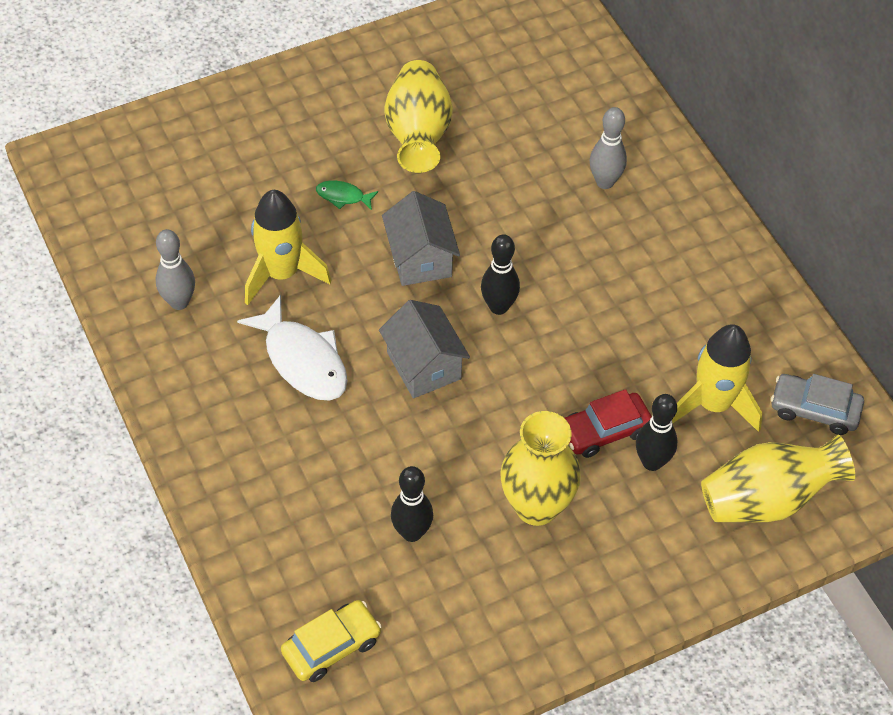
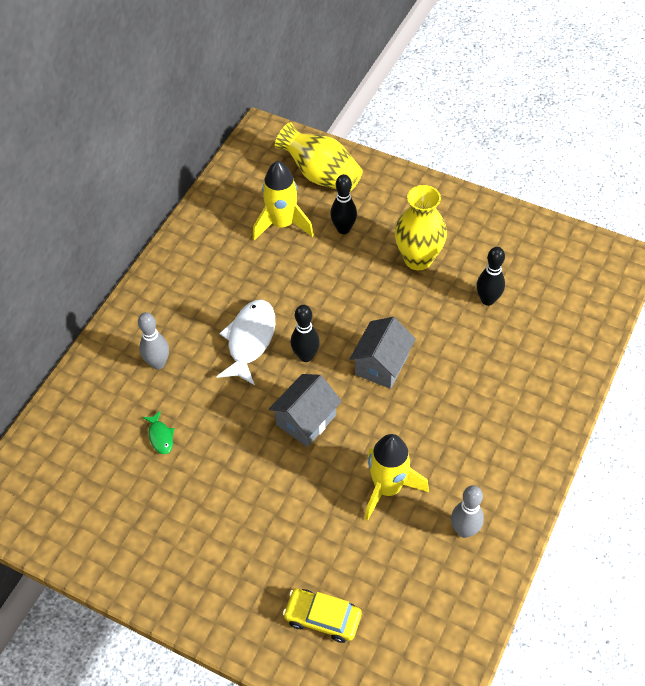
camera: 125 degrees left, 0 degrees up
white fish [237,295,348,401] -> white fish moved to [217,300,275,385]
yellow car [281,600,382,682] -> yellow car moved to [283,588,361,643]
green fish [316,181,378,210] -> green fish moved to [142,411,174,454]
yellow vase [384,60,453,173] -> none
red car [564,389,652,458] -> none
grey car [771,374,864,435] -> none

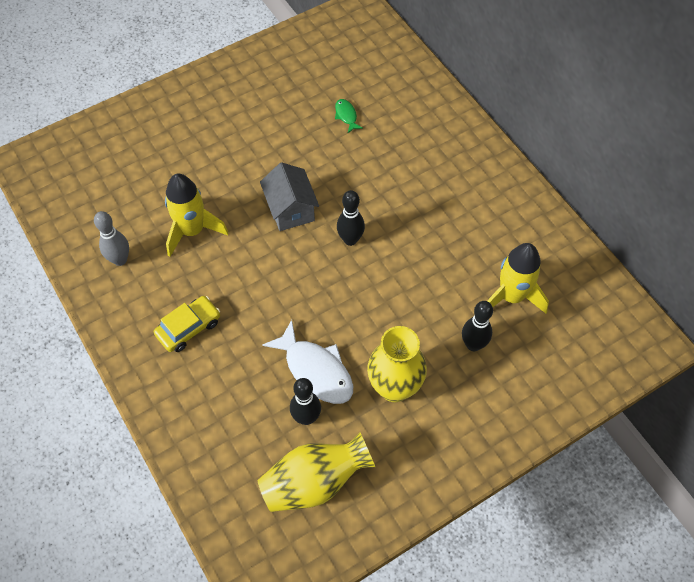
camera: 120 degrees right, 5 degrees up
grey bowling pin [138,312,169,369] -> none
green fish [142,411,174,454] -> green fish turned 60 degrees clockwise [335,99,363,133]
white fish [217,300,275,385] -> white fish moved to [262,320,353,404]
yellow vase [275,122,363,191] -> yellow vase moved to [258,432,375,512]
yellow car [283,588,361,643] -> yellow car moved to [154,296,220,352]
grey house [350,317,416,389] -> none

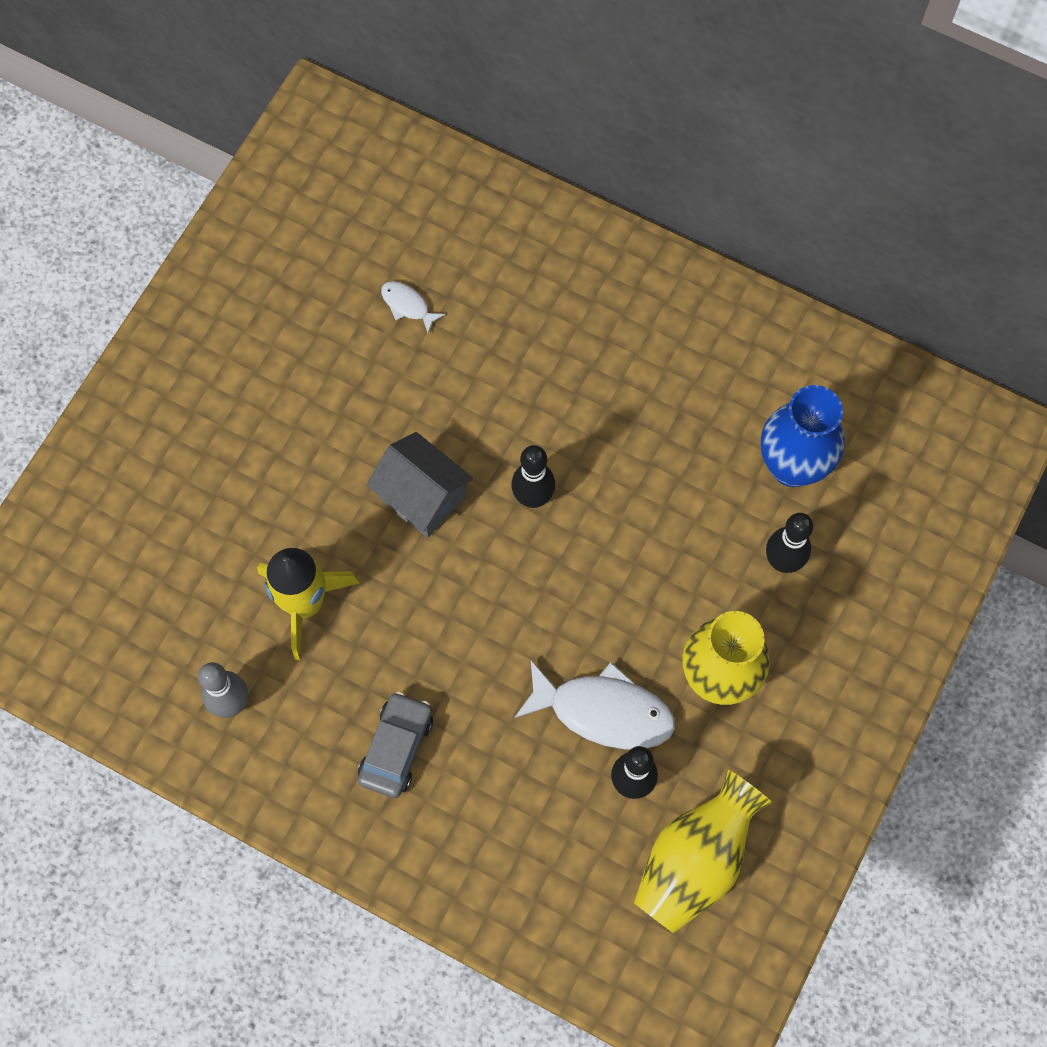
camera: 30 degrees left, 10 degrees up
yellow car [154,296,220,352] -> grey car [358,691,433,798]
green fish [335,99,363,133] -> white fish [381,281,445,333]
yellow rocket [487,243,549,313] -> blue vase [761,385,845,487]

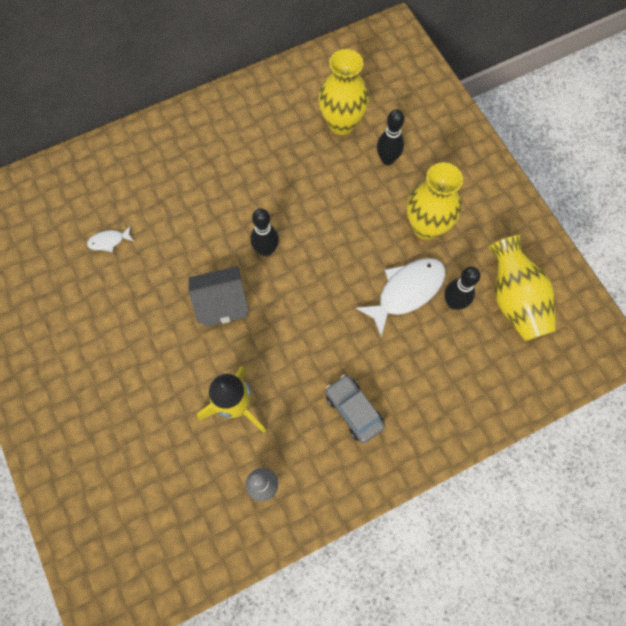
camera: 55 degrees left, 0 degrees up
blue vase [761,385,845,487] -> yellow vase [318,49,369,135]

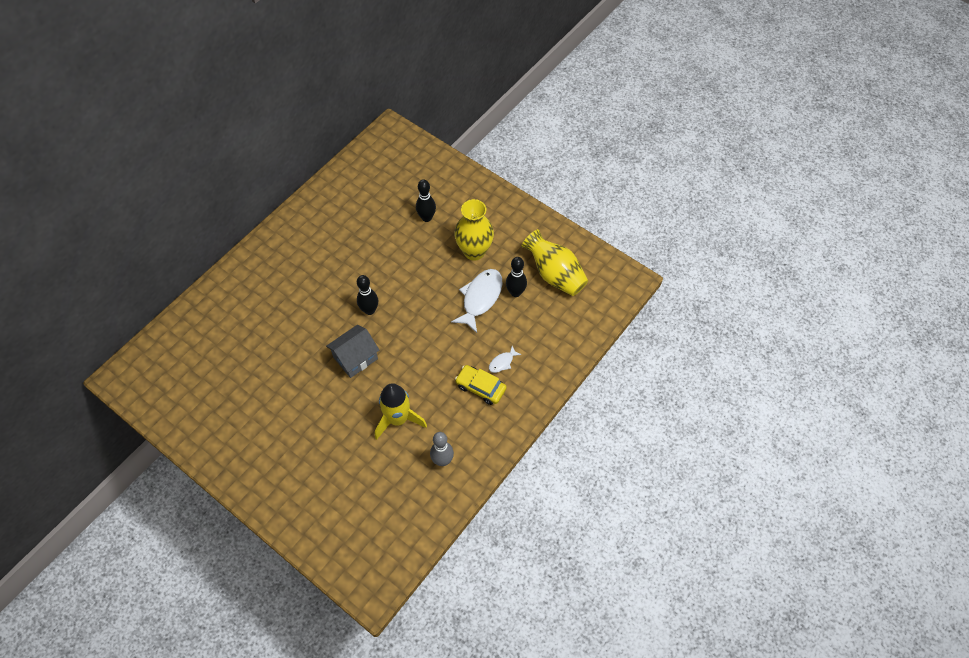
camera: 25 degrees left, 10 degrees down
white fish [87,226,134,252] -> white fish moved to [489,346,522,373]
yellow vase [318,49,369,135] -> none
grey car [325,374,385,443] -> yellow car [455,365,507,405]

